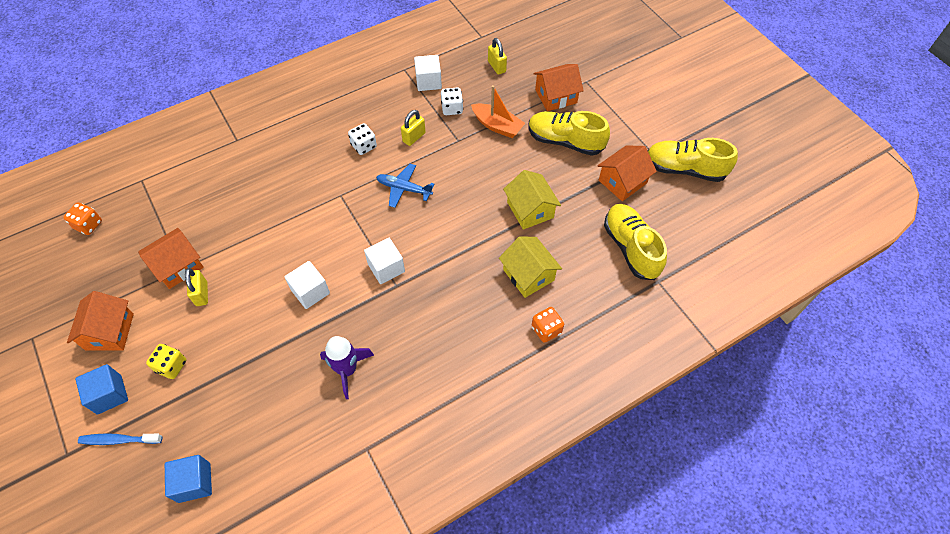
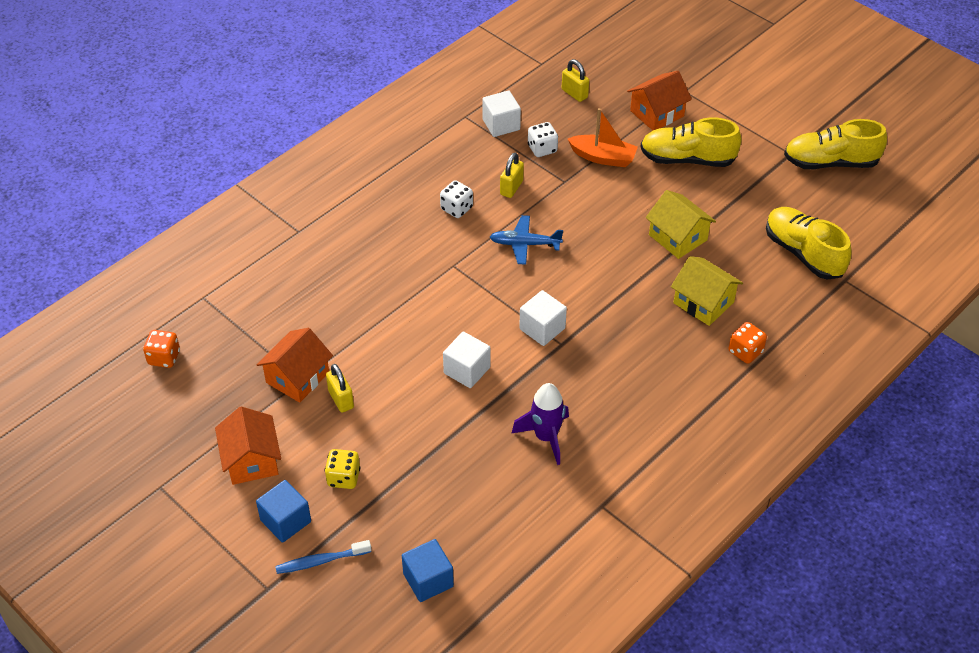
camera: 15 degrees left, 10 degrees down
orange house [597,145,657,201] -> none

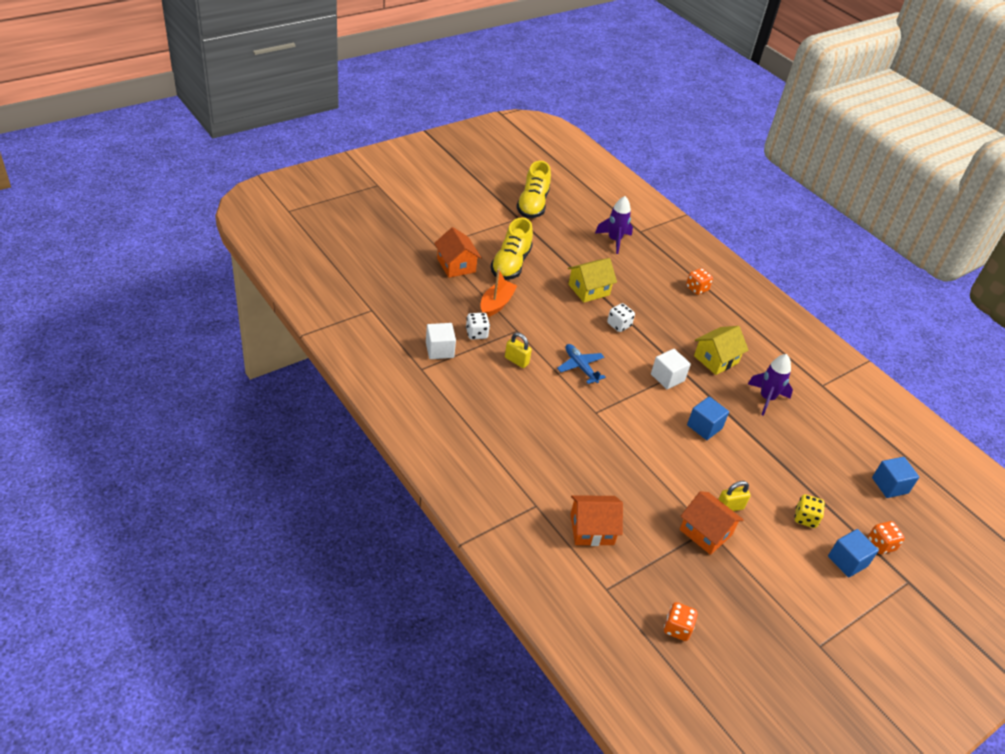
camera: 85 degrees left, 5 degrees down
orange house [215,406,281,485] -> orange house moved to [571,495,623,546]
blue toothbrush [275,540,371,574] -> orange dice [868,521,905,554]
white dice [440,180,473,218] -> white dice moved to [607,303,635,332]
white cube [443,331,490,388] -> blue cube [687,397,729,440]
blue plane [490,215,563,265] -> blue plane turned 135 degrees clockwise [557,344,606,384]
yellow padlock [562,59,589,102] -> none
yellow house [671,256,743,326] -> yellow house moved to [694,326,749,375]
yellow shoe [766,207,852,279] -> purple rocket [595,196,633,254]

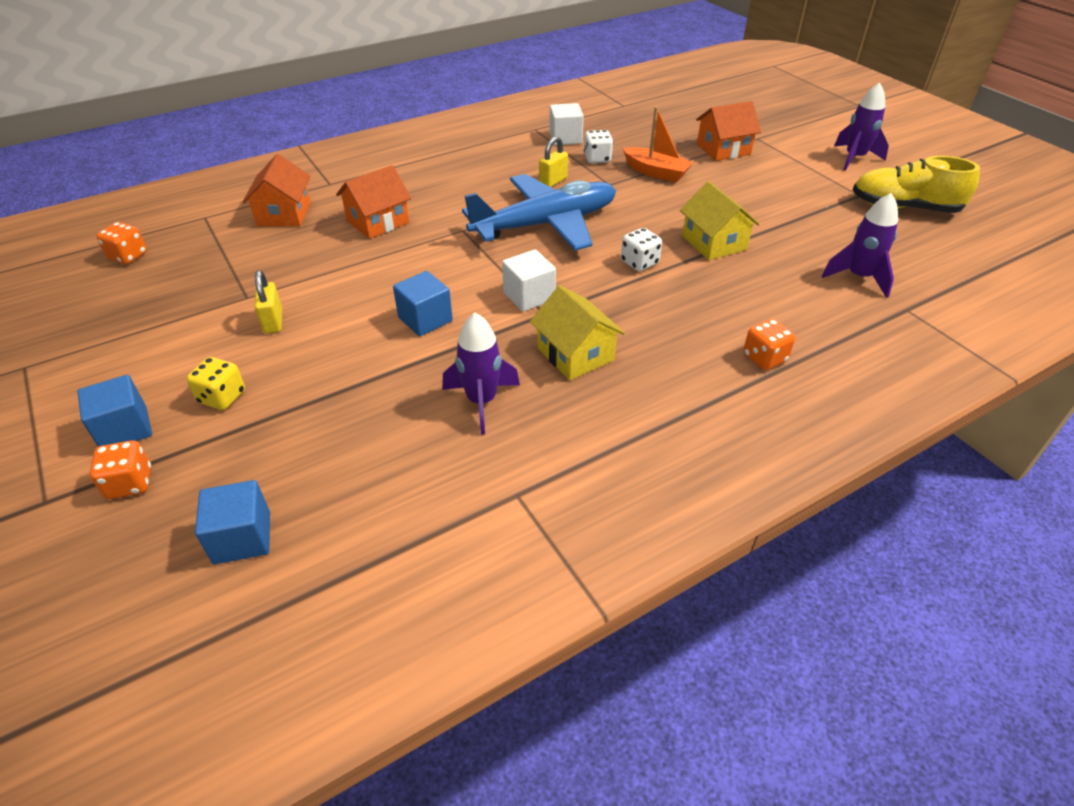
camera: 100 degrees right, 0 degrees up
yellow shoe [490,217,533,280] -> none
blue plane [557,344,606,384] -> blue plane [462,174,616,251], size x2.06
orange house [680,491,744,555] -> orange house moved to [336,165,411,239]
none -> purple rocket [834,83,889,171]

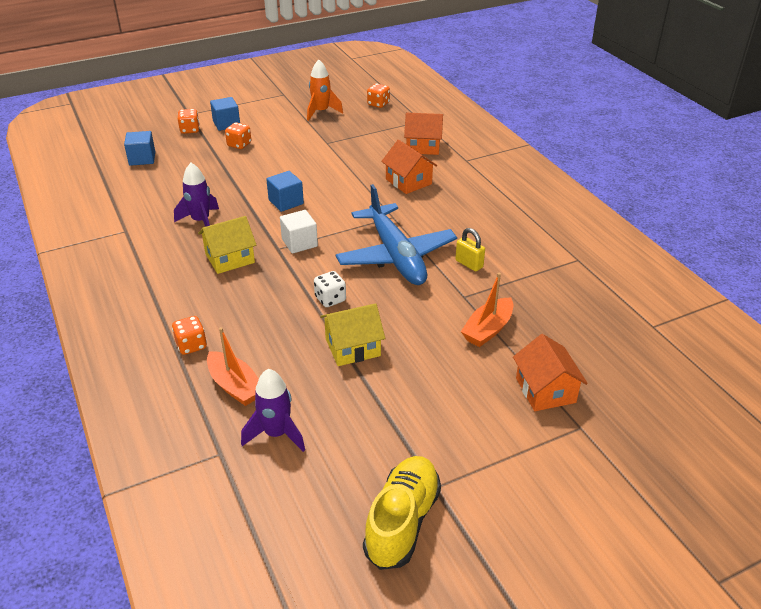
camera: 95 degrees right, 5 degrees down
yellow dice [187,357,245,410] -> orange dice [225,122,251,149]
yellow padlock [255,270,282,333] -> none
white cube [549,103,584,145] -> none
white dice [584,130,613,163] -> none
purple rocket [834,83,889,171] -> none
none -> orange boat [207,327,259,406]
none -> orange rocket [307,60,343,121]

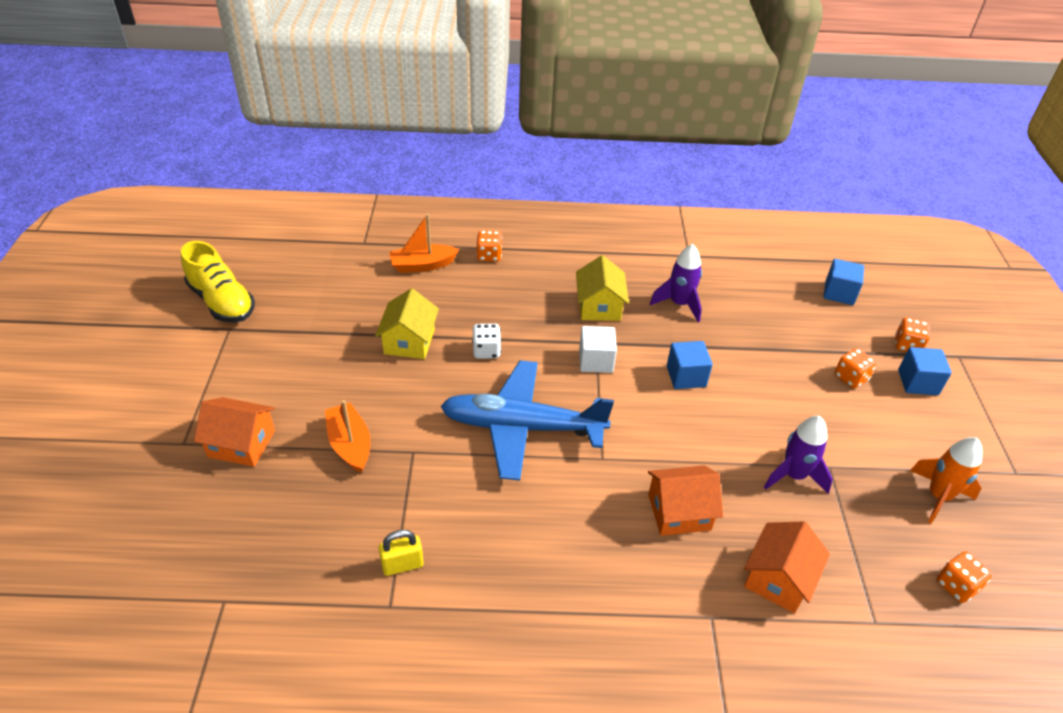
camera: 115 degrees right, 5 degrees up
purple rocket [241,369,305,452] -> purple rocket moved to [764,416,833,494]
yellow padlock [455,228,485,271] -> yellow padlock moved to [379,530,424,576]

